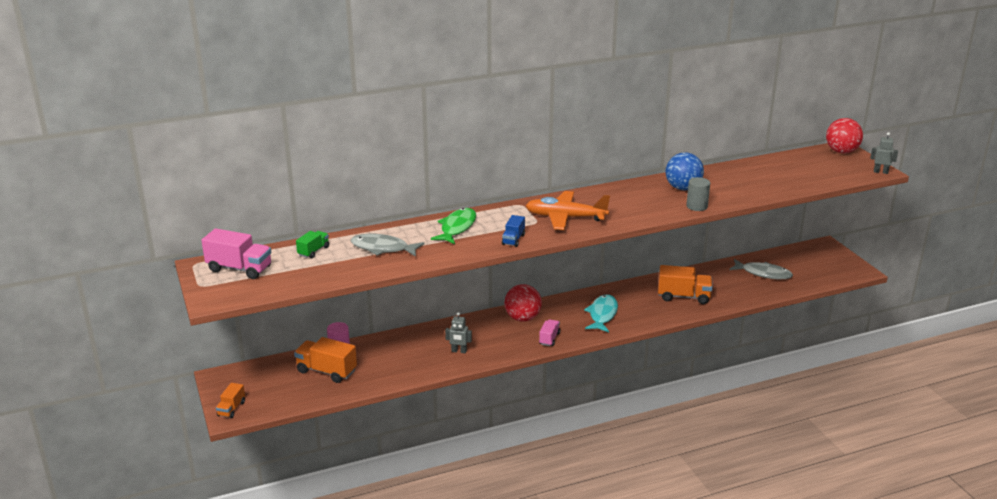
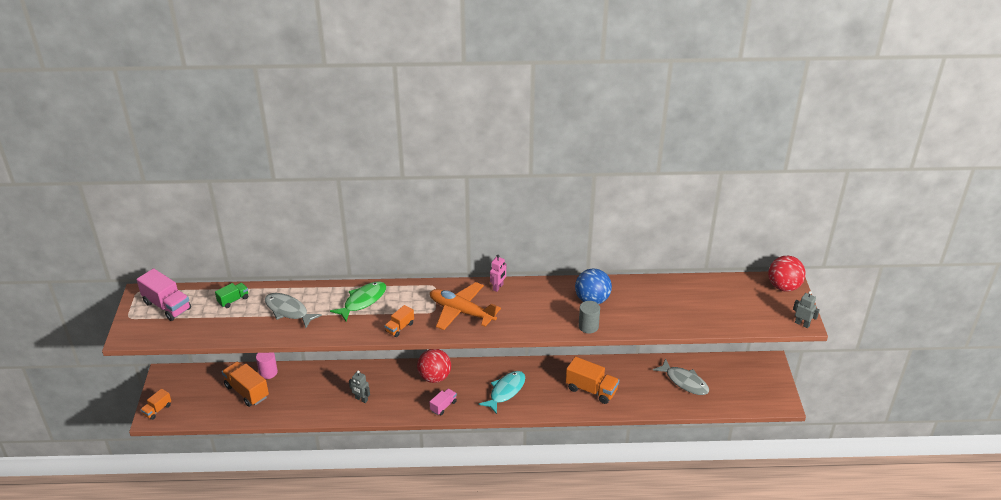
camera: 20 degrees right, 10 degrees up
blue truck [502,215,525,247] -> orange truck [384,305,414,337]
none -> pink robot [490,255,506,292]

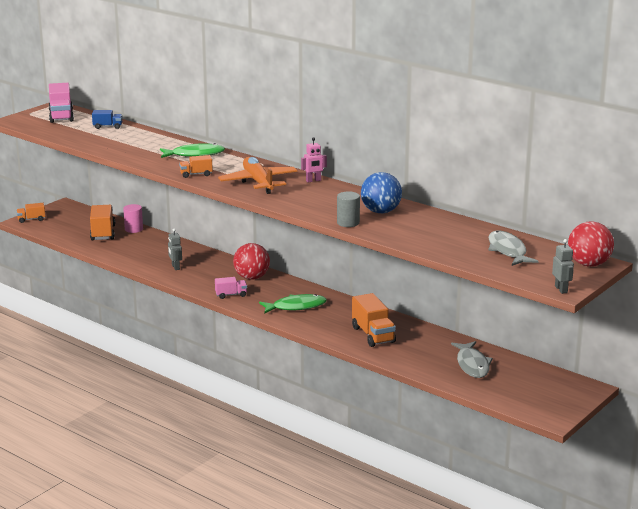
camera: 40 degrees right, 15 degrees down
green truck [215,283,248,308] -> blue truck [92,110,122,129]
grey fish [265,293,322,328] -> grey fish moved to [488,231,539,266]
turquoise fish [479,371,525,414] -> green fish [259,294,327,314]

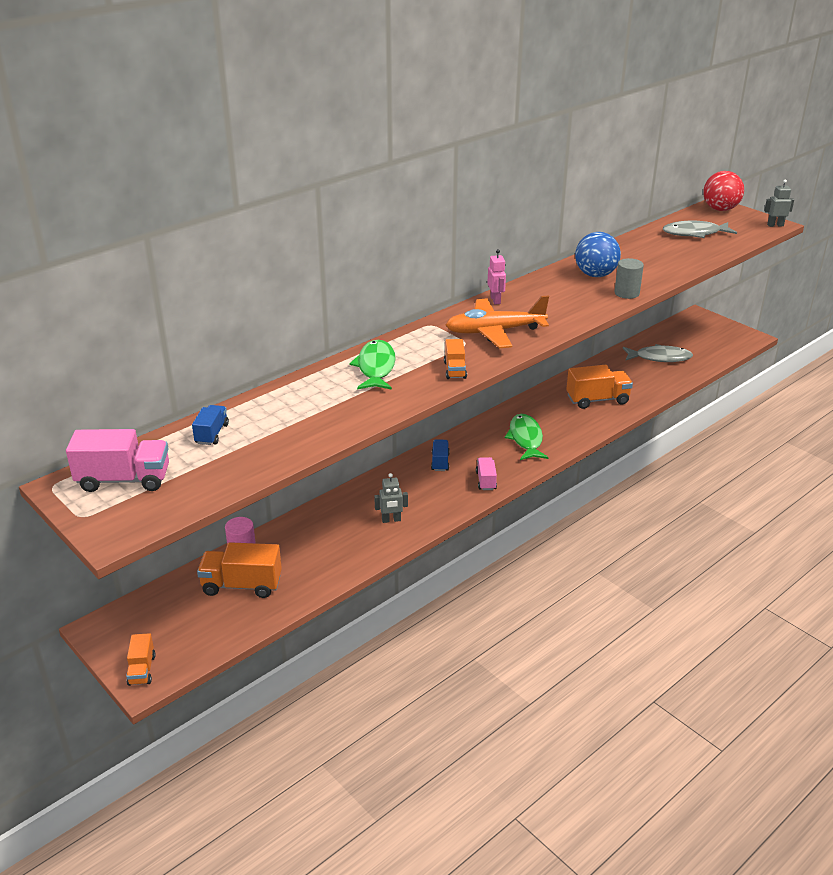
camera: 80 degrees left, 10 degrees up
red ball [233,243,270,280] -> blue truck [431,439,450,471]

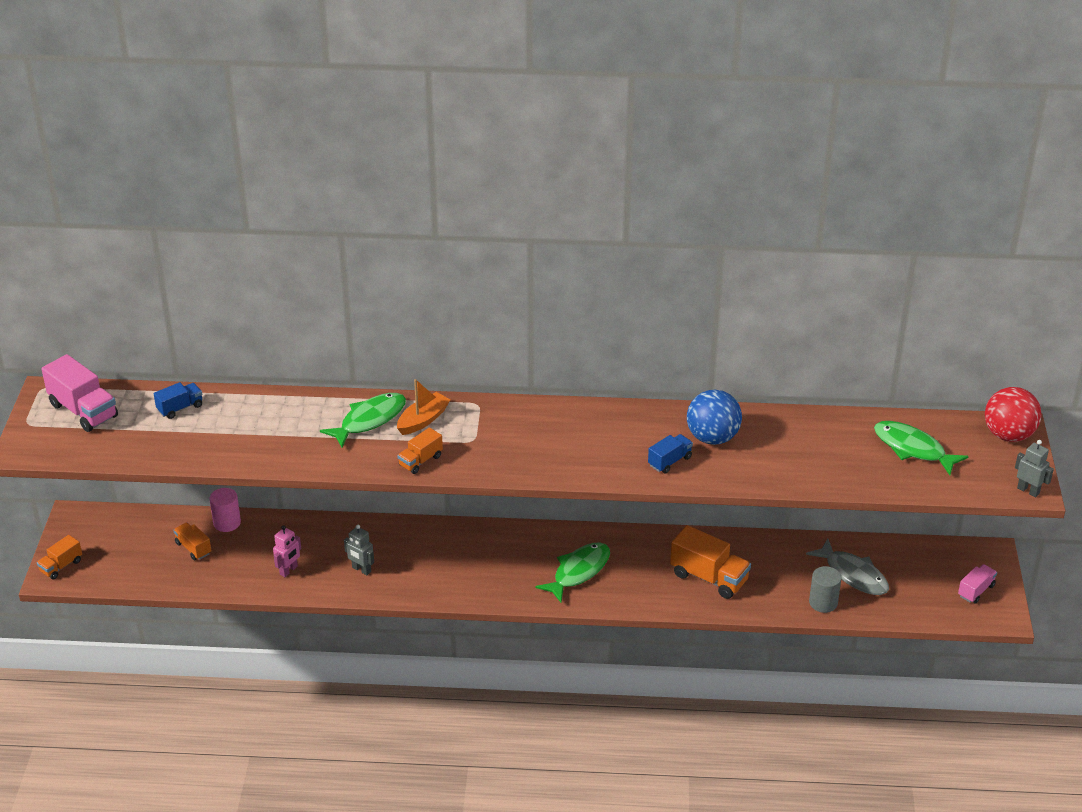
camera: 45 degrees right, 5 degrees up
orange truck [197,542,282,598] -> orange truck [173,523,211,560], size x0.57
blue truck [431,439,450,471] -> blue truck moved to [648,434,693,473]
orange plane [446,296,549,348] -> none
pink truck [476,457,497,490] -> pink truck moved to [958,564,997,604]
pink robot [487,249,506,304] -> pink robot moved to [273,525,301,577]
grey cylinder [615,258,644,299] -> grey cylinder moved to [809,566,842,613]
grey fish [663,221,737,238] -> green fish [874,421,969,475]
none -> orange boat [397,379,450,435]

